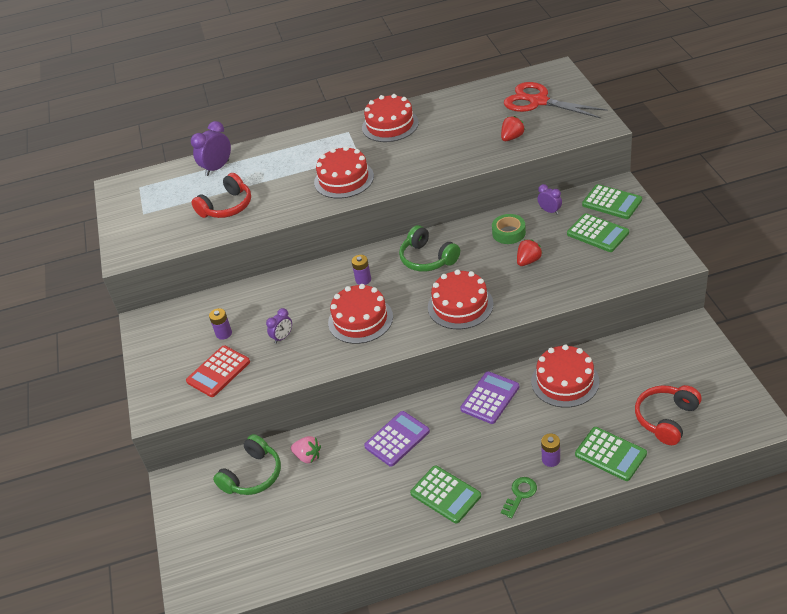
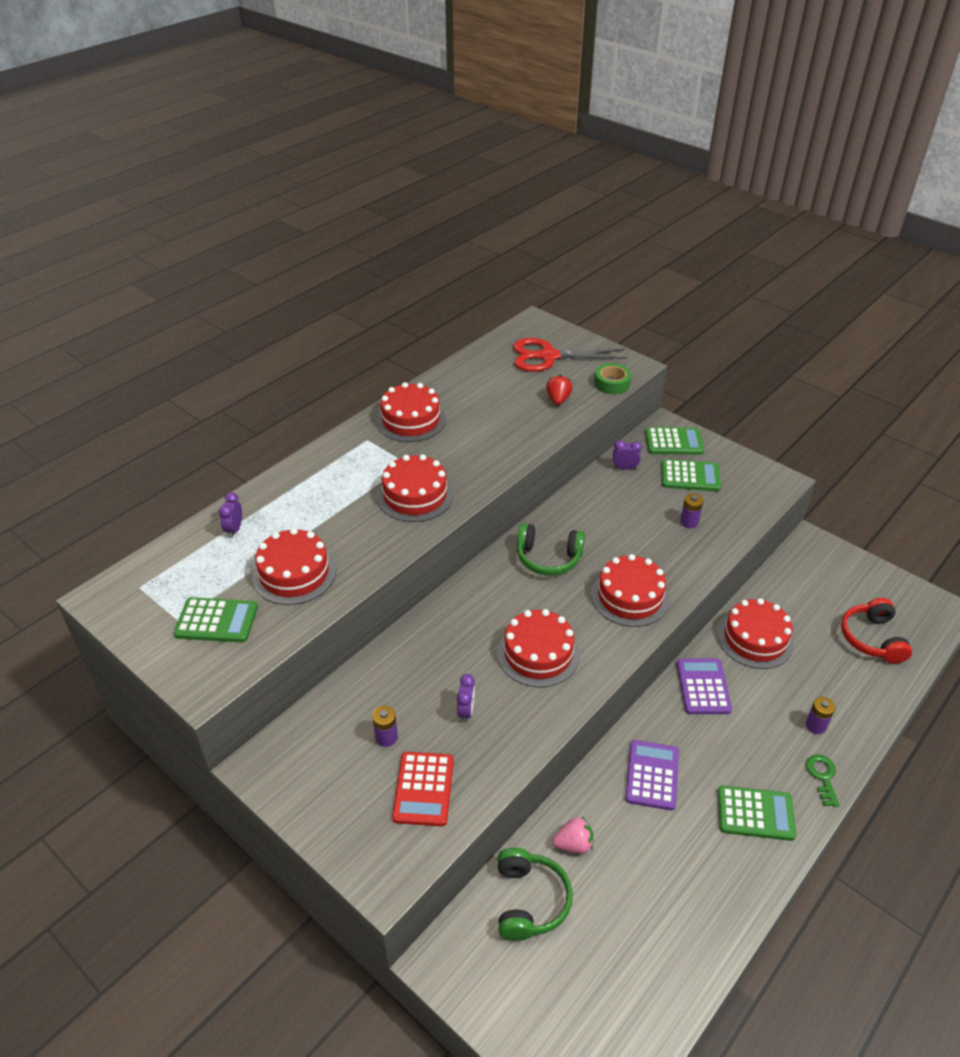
camera: 40 degrees left, 0 degrees up
purple clock [191,121,231,176] -> purple clock [219,492,242,538], size x0.60
red headphones [191,173,251,218] -> red cake [252,528,336,605]
purple battery [352,255,371,285] -> purple battery moved to [680,493,703,528]
green tape [492,214,526,244] -> green tape moved to [594,363,631,394]
red strawberry [517,239,543,266] -> none
green calculator [575,427,647,481] -> green calculator moved to [174,597,258,643]

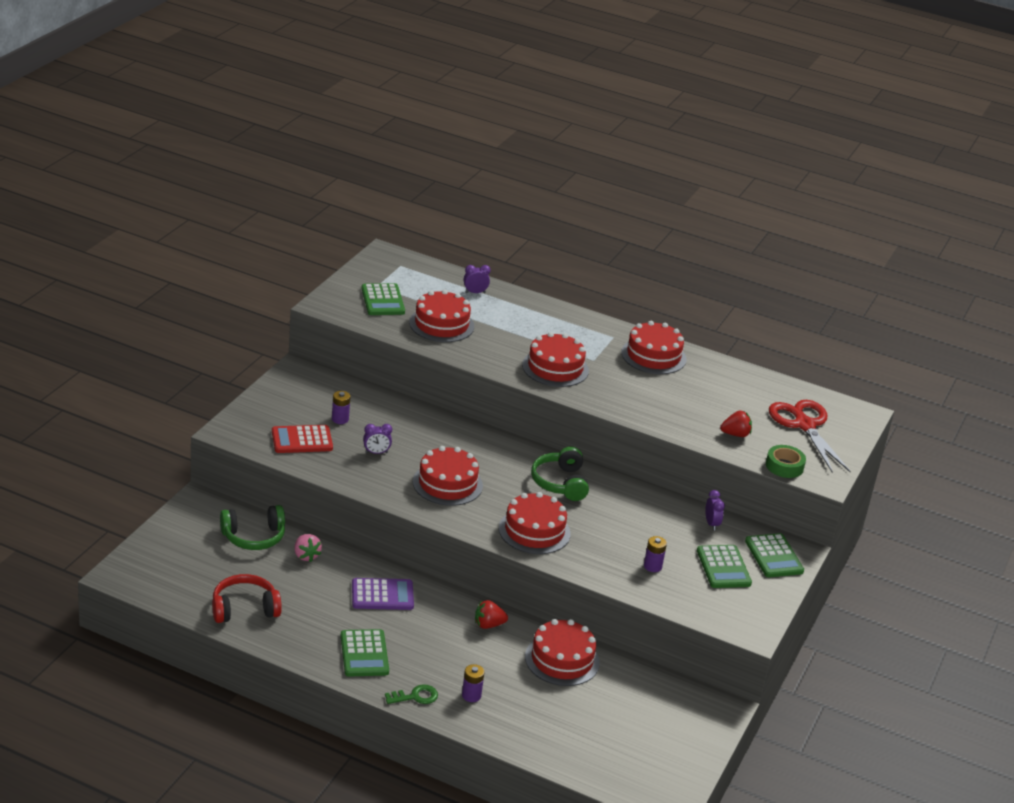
camera: 70 degrees right, 10 degrees down
purple calculator [677,659,732,714] -> red strawberry [475,600,508,629]
red headphones [841,598,912,664] -> red headphones moved to [212,574,282,623]

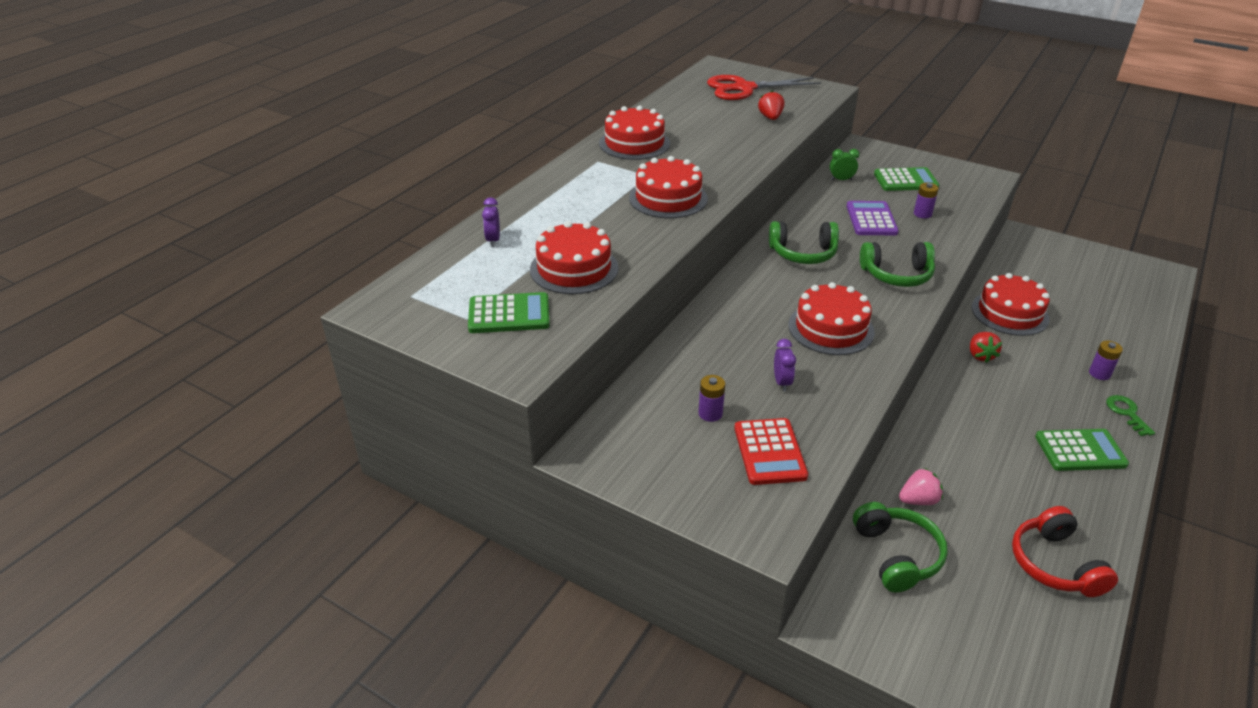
camera: 80 degrees left, 5 degrees up
purple calculator [352,578,414,610] -> purple calculator moved to [846,201,899,235]
red cake [499,492,571,554] -> green headphones [860,242,935,287]
purple clock [705,490,725,531] -> green clock [830,149,859,181]
green calculator [745,533,804,577] -> none
green tape [766,445,806,478] -> none

